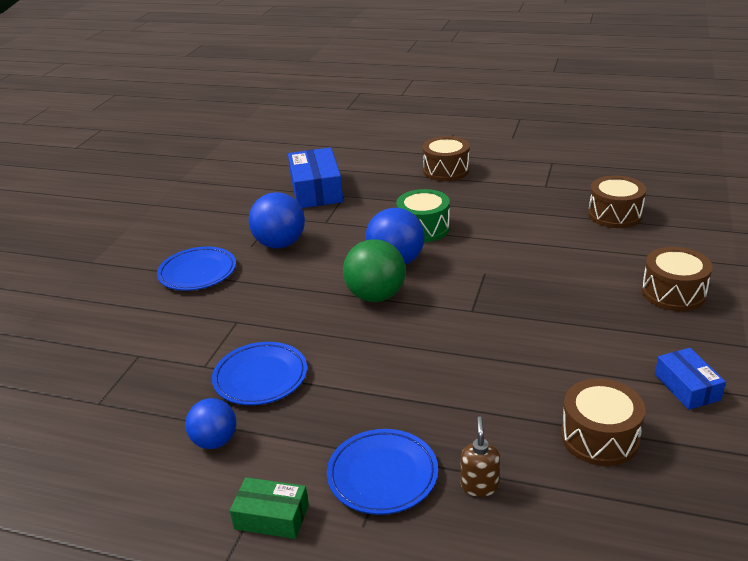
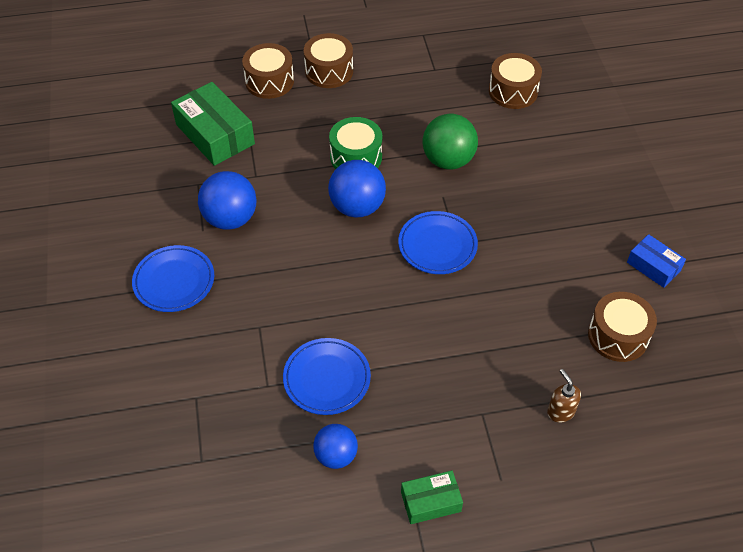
camera: 30 degrees left, 20 degrees up
blue box [288,147,343,208] -> green box [171,82,255,166]
blue plate [327,429,438,515] -> blue plate moved to [398,211,478,274]
green ball [343,239,406,302] -> green ball moved to [422,114,478,170]
brown drum [642,247,713,311] -> brown drum moved to [242,43,294,99]

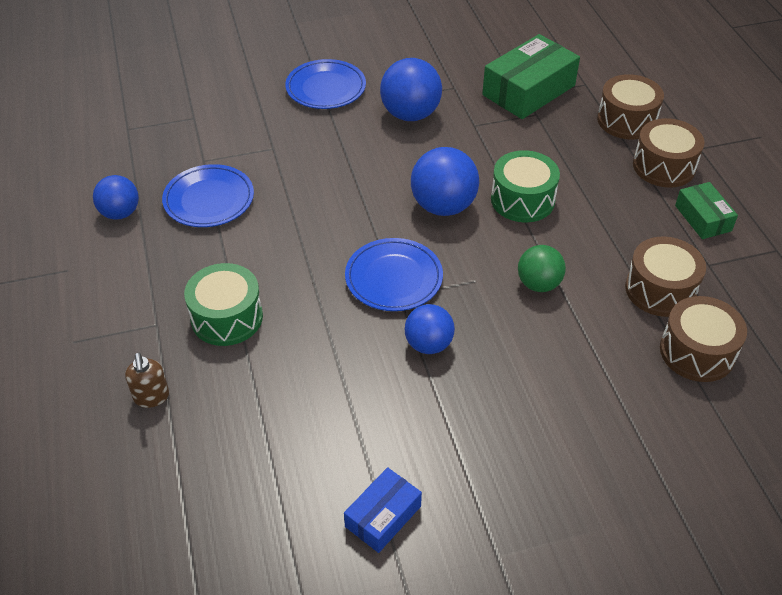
camera: 85 degrees right, 5 degrees down
green box [401,471,463,524] -> green box moved to [675,182,738,239]
green ball [422,114,478,170] -> green ball [518,245,566,292], size x0.65
brown soap dispenser [547,369,581,423] -> brown soap dispenser turned 105 degrees clockwise [125,353,169,408]
brown drum [588,292,657,362] -> brown drum moved to [625,237,706,317]
none -> green drum [184,263,263,346]
none -> blue ball [405,304,455,354]

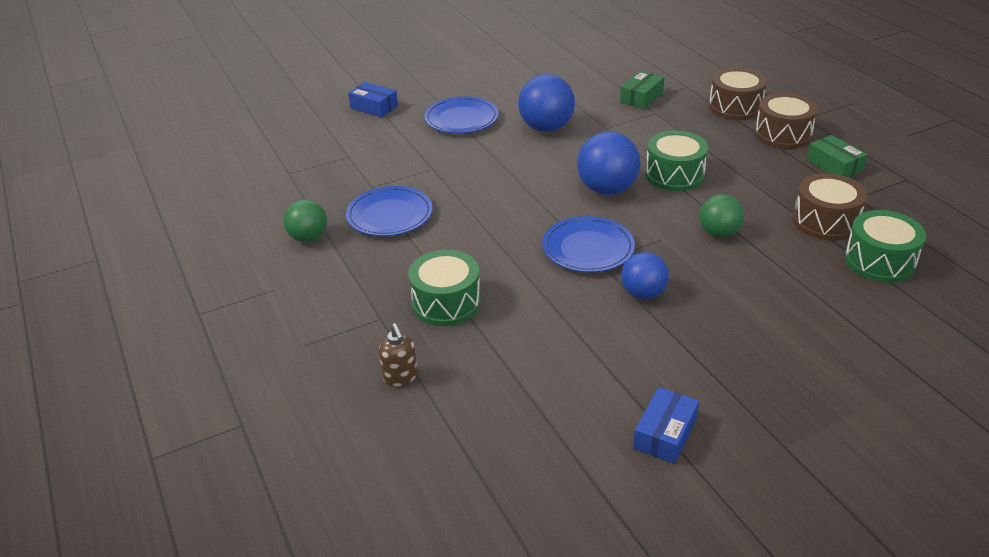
camera: 10 degrees left, 10 degrees down
blue ball [93,175,139,220] -> green ball [284,199,327,242]
green box [482,34,580,119] -> green box [620,71,664,109], size x0.56
brown drum [660,296,747,382] -> green drum [845,210,926,283]
none -> blue box [348,82,398,118]

